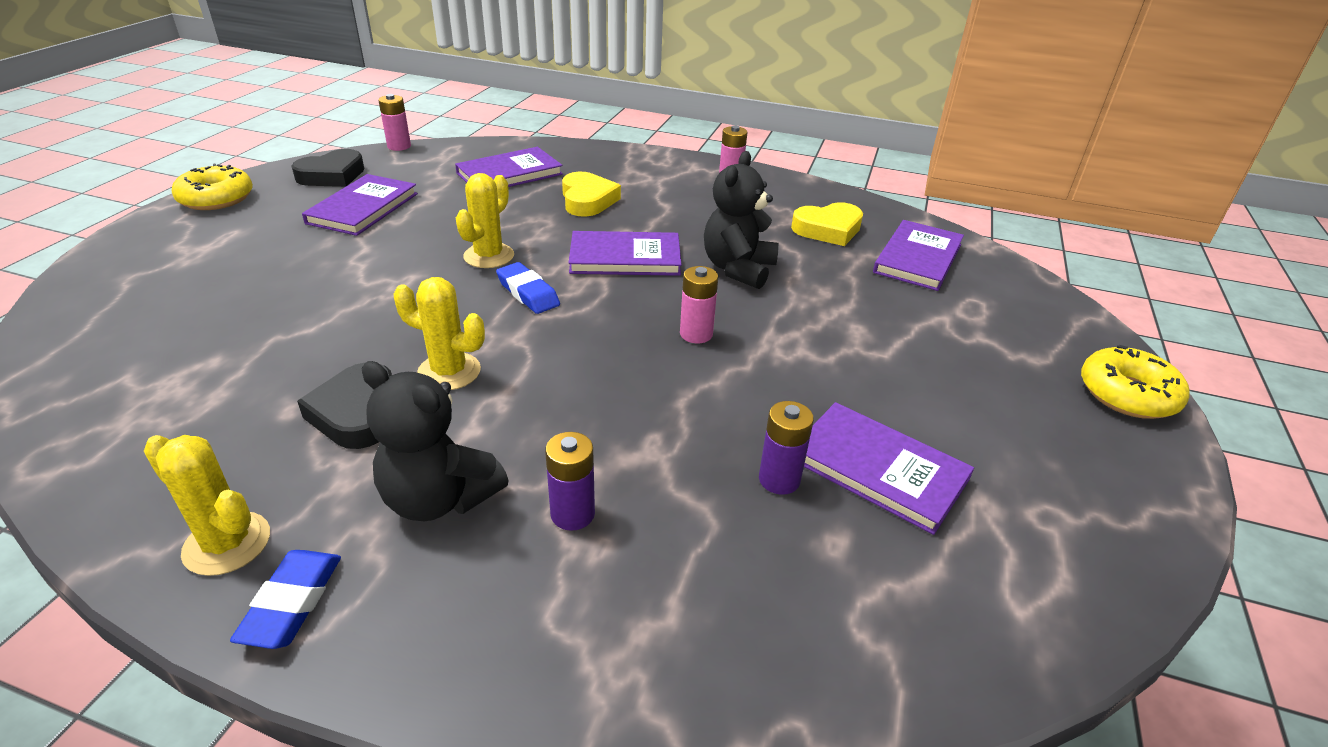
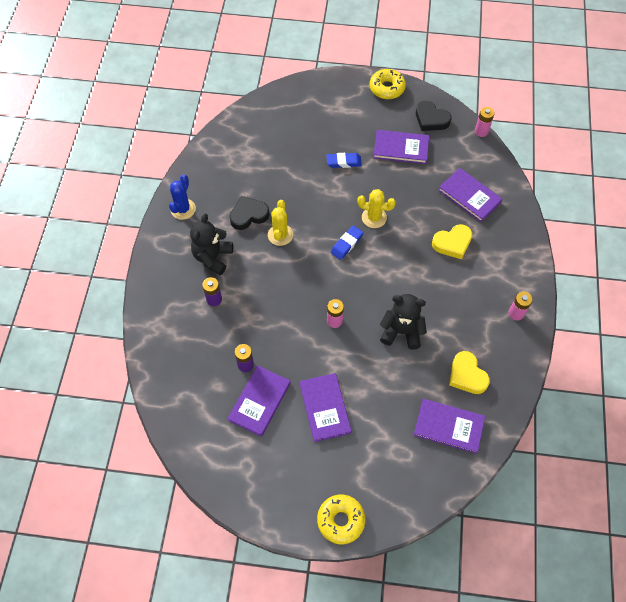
camera: 80 degrees right, 25 degrees up
yellow cactus [144,435,270,576] -> blue cactus [169,174,196,220]
blue eraser [230,550,341,649] -> blue eraser moved to [326,153,362,168]
purple book [568,231,682,276] -> purple book moved to [299,373,352,442]

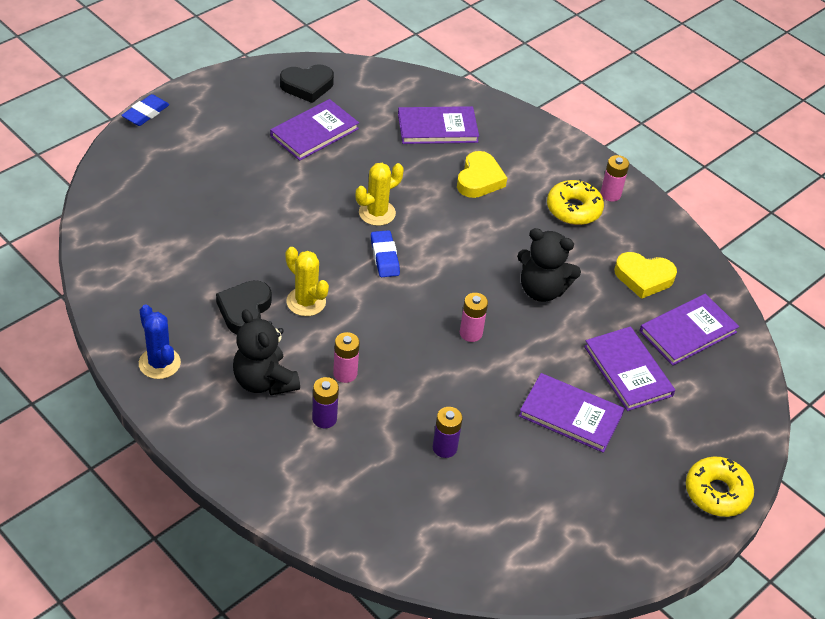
camera: 55 degrees left, 15 degrees down
purple book [228,365,291,437] -> purple book moved to [584,326,675,411]
blue eraser [326,153,362,168] -> blue eraser moved to [121,94,169,126]
yellow donut [369,69,406,99] -> yellow donut moved to [547,179,604,225]
black teddy bear [380,294,427,350] -> black teddy bear turned 120 degrees counterclockwise [517,228,581,302]
pink battery [475,107,495,137] -> pink battery moved to [333,332,360,383]

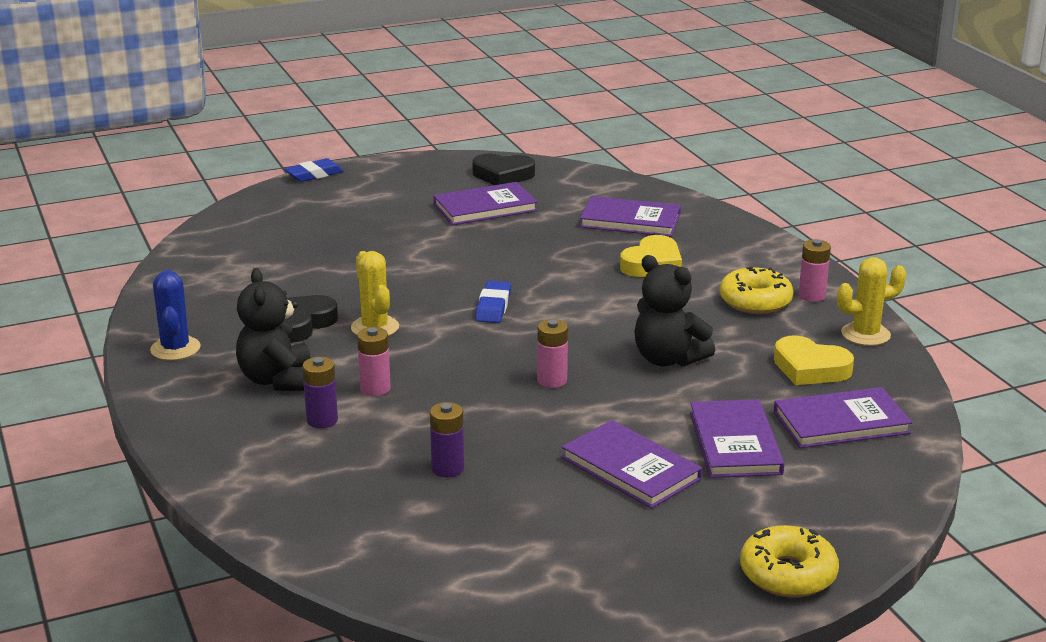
camera: 25 degrees right, 20 degrees down
yellow cactus [356,163,404,226] -> yellow cactus moved to [837,257,906,346]

